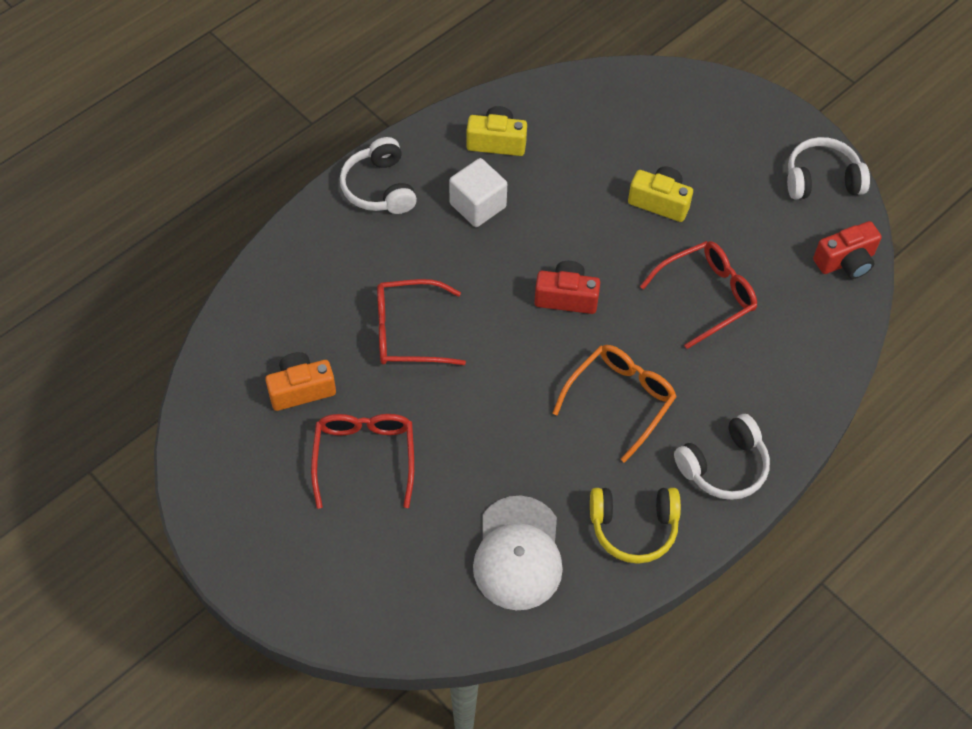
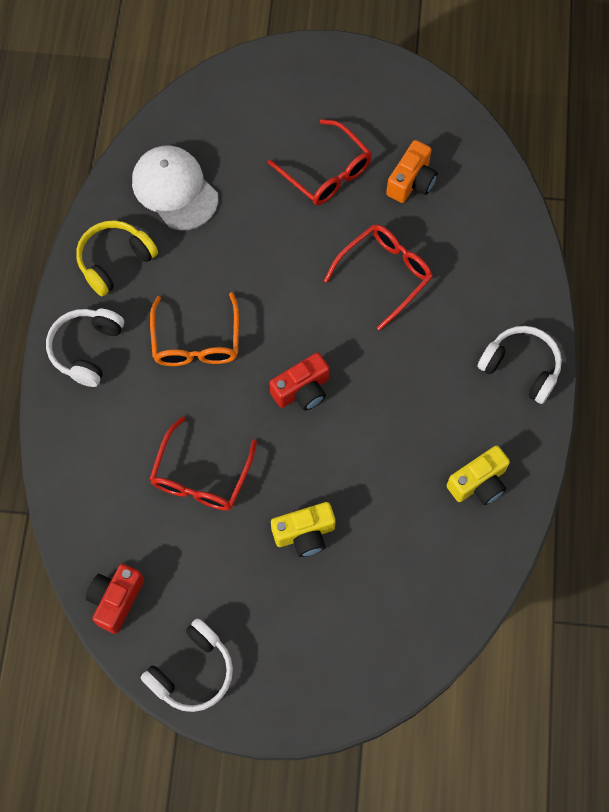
camera: 140 degrees right, 10 degrees up
white cube [449,158,507,227] -> none

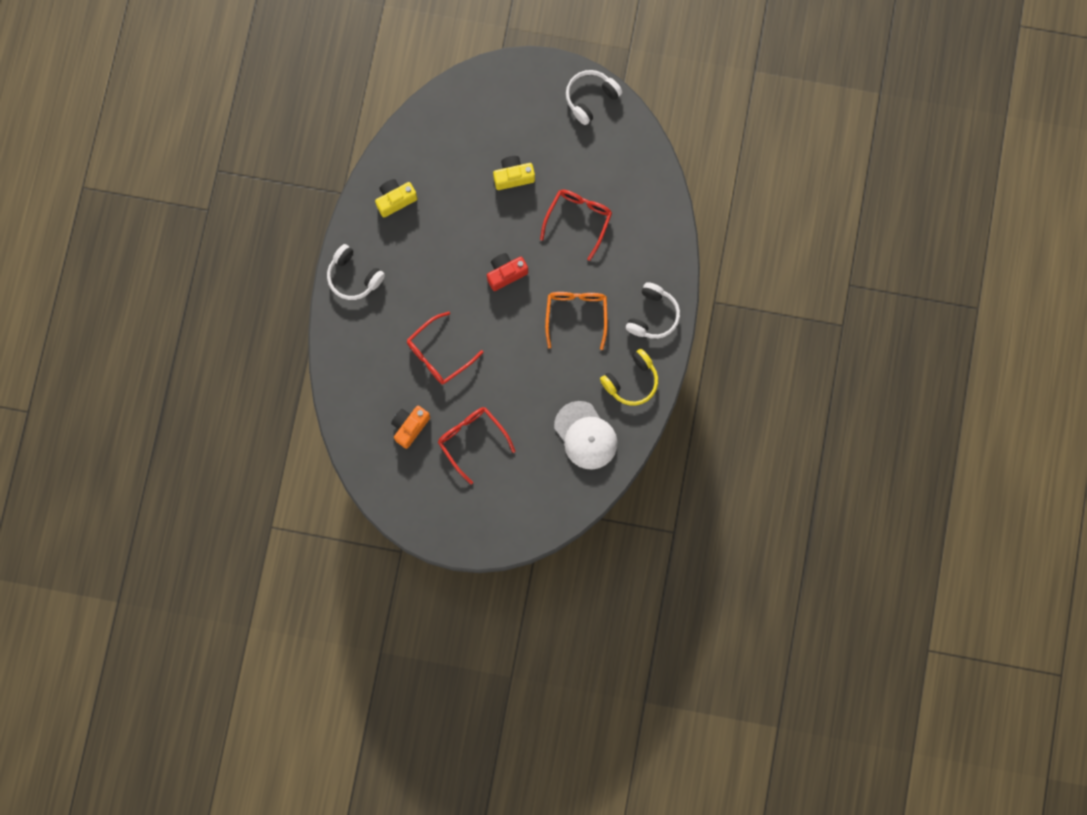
camera: 175 degrees left, 10 degrees up
red camera [86,564,144,634] -> none

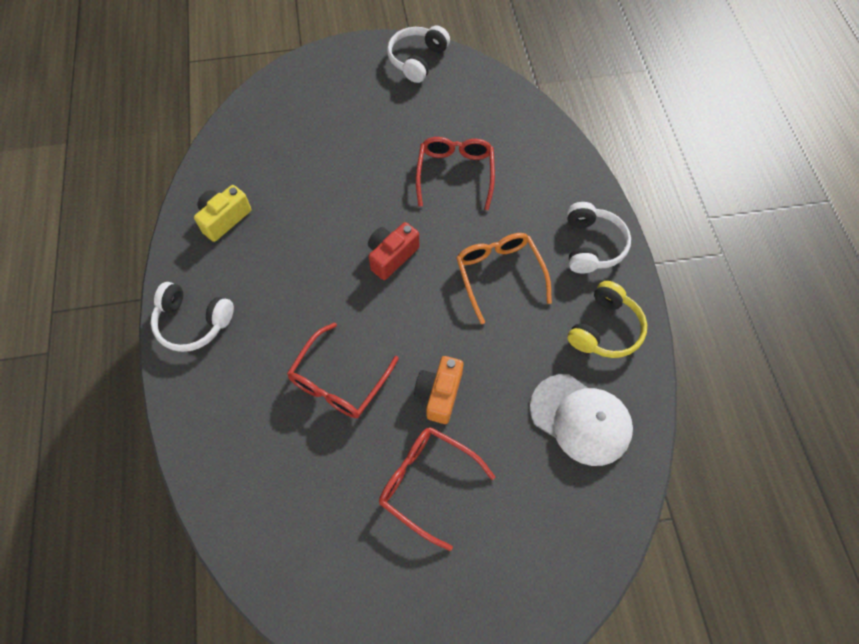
camera: 20 degrees left, 15 degrees down
orange camera [391,406,430,449] -> orange camera moved to [414,356,463,424]
yellow camera [493,156,535,190] -> none

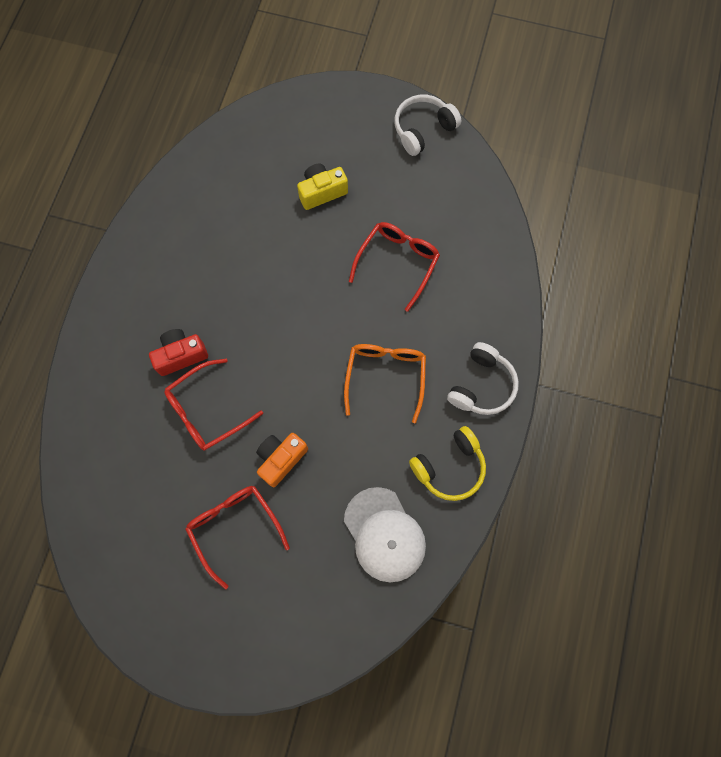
camera: 25 degrees right, 10 degrees up
white headphones [151,282,234,352] -> none
yellow camera [194,185,251,242] -> yellow camera moved to [297,164,348,210]
red camera [368,222,419,280] -> red camera moved to [149,329,208,376]

